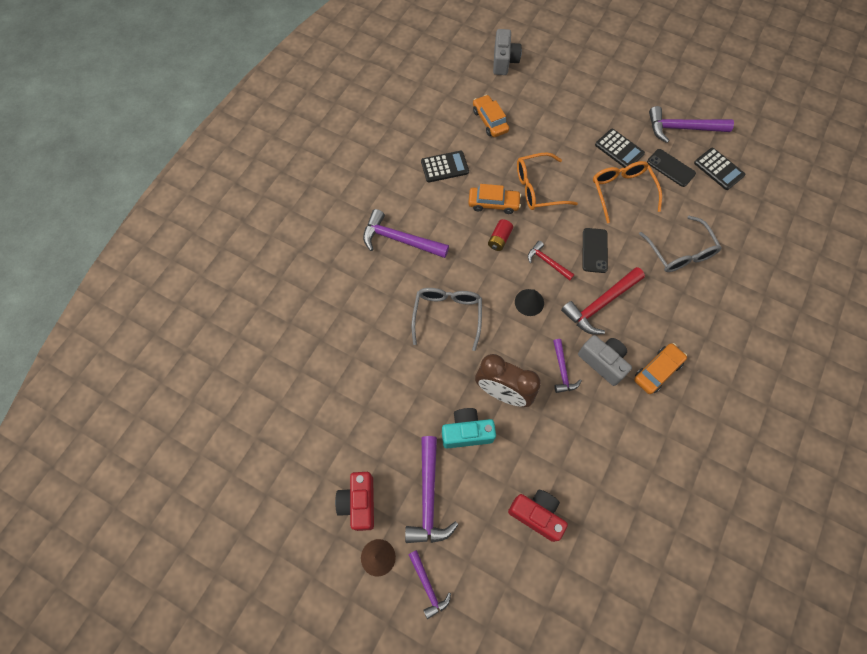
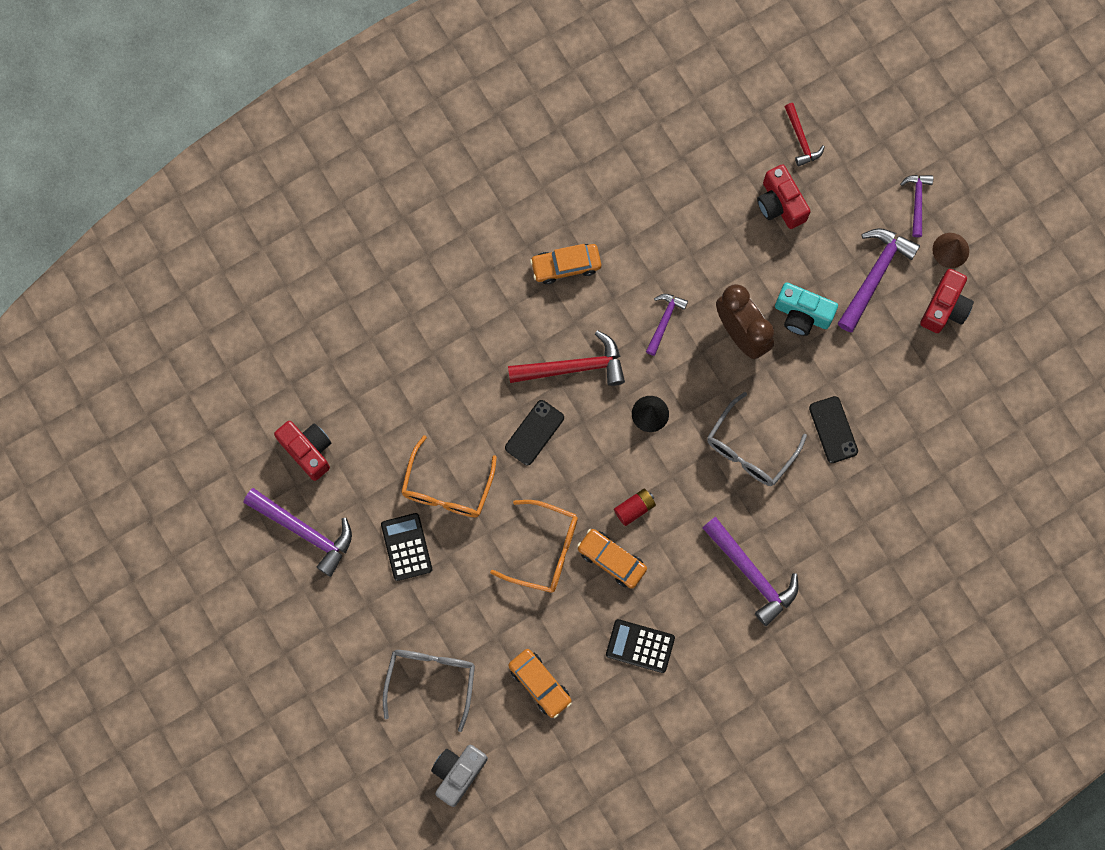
camera: 150 degrees left, 10 degrees up
orange car [473,95,509,137] -> orange car turned 45 degrees counterclockwise [508,649,572,718]
red hammer [528,241,575,281] -> red hammer moved to [784,103,825,166]
grey camera [578,335,632,386] -> none
grey glasses [639,216,722,272] -> grey glasses moved to [383,650,475,732]
black phone [647,149,696,187] -> black phone moved to [809,396,858,463]
black calculator [694,148,745,190] -> red camera [274,421,331,481]

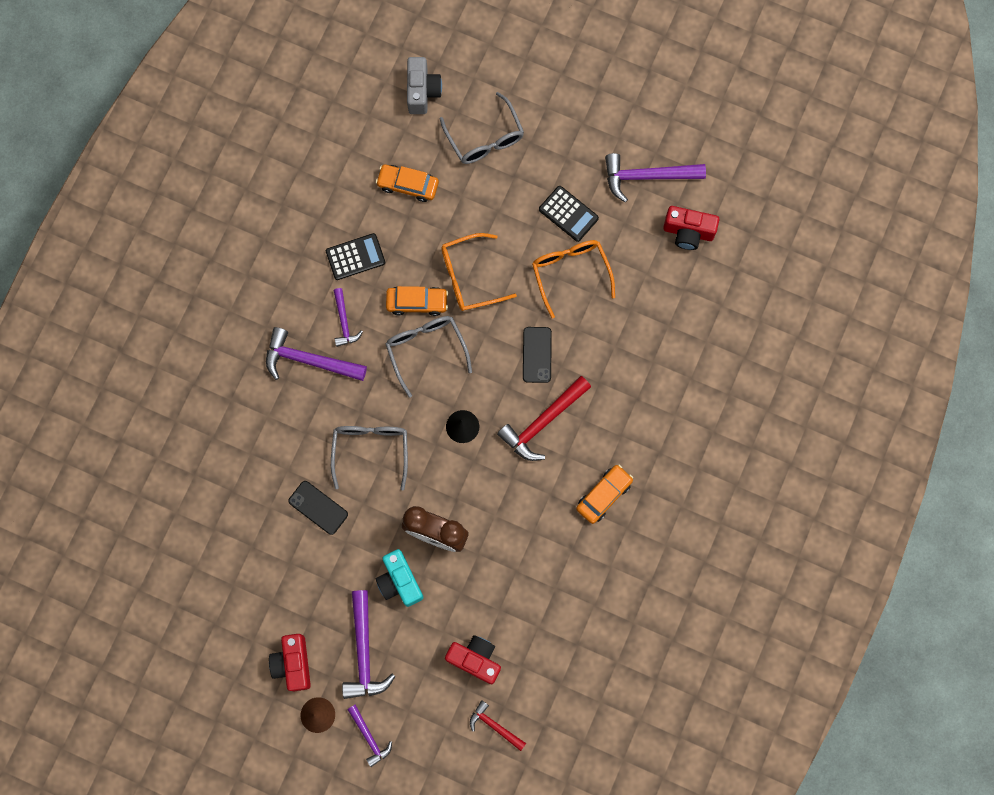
camera: 145 degrees right, 0 degrees up
red battery [614,489,656,526] -> grey glasses [386,316,472,398]
purple hammer [646,294,688,356] -> purple hammer moved to [333,288,363,347]
turquoise camera [775,282,838,336] -> turquoise camera turned 105 degrees counterclockwise [376,549,423,607]

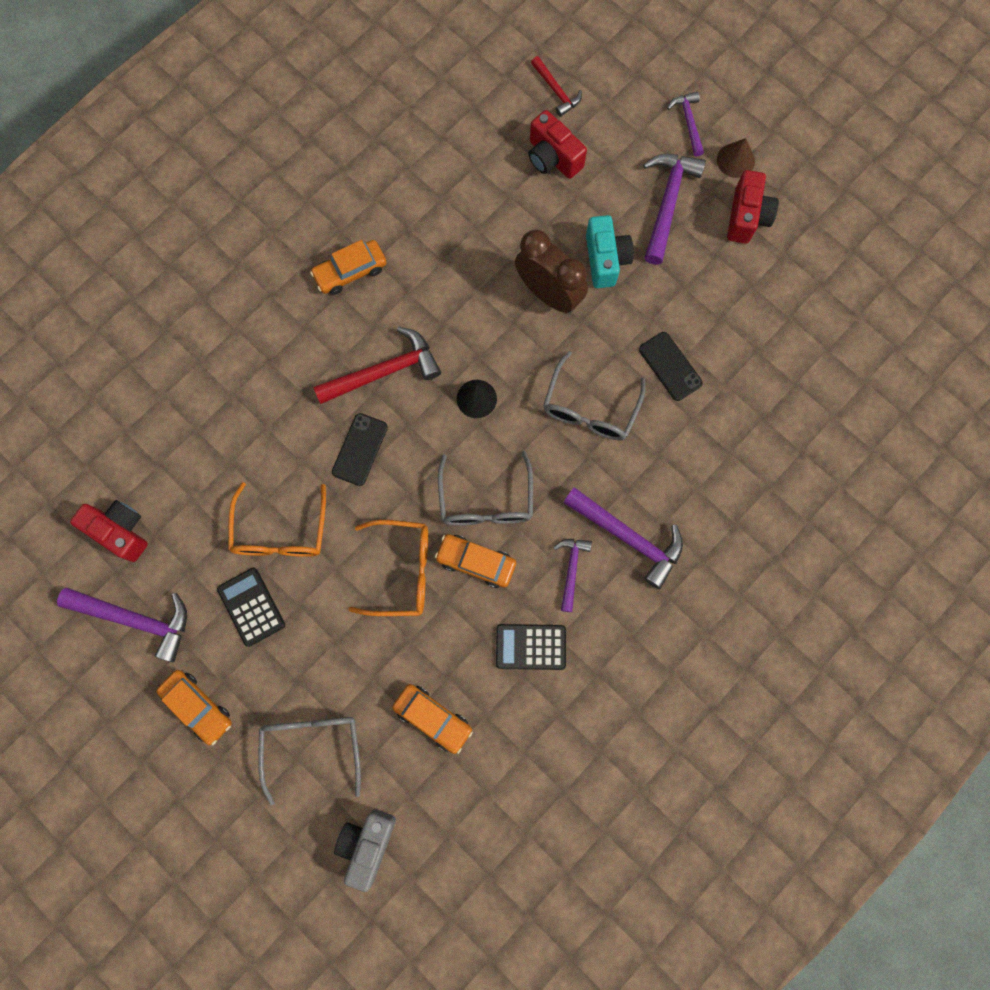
camera: 160 degrees left, 0 degrees up
none -> orange car [156,670,232,746]

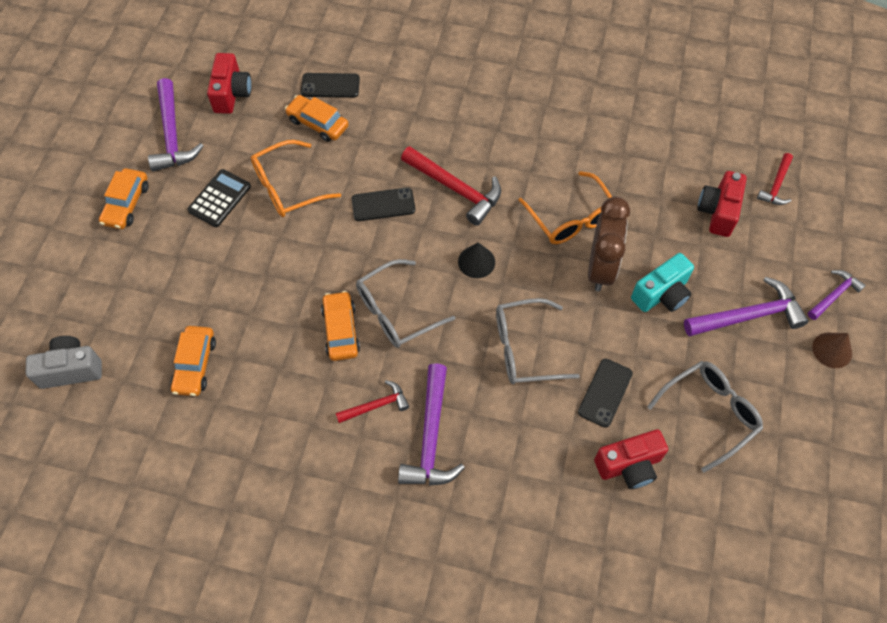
camera: 60 degrees right, 15 degrees down
grey glasses [258,717,361,805] -> grey glasses moved to [647,361,763,472]
orange car [310,240,387,295] -> orange car moved to [285,95,349,142]
orange glasses [349,520,428,616] -> orange glasses moved to [518,171,612,244]
black calculator [496,624,566,670] -> none
purple hammer [554,539,592,612] -> red hammer [336,380,409,423]
red camera [727,170,779,244] -> red camera moved to [594,429,668,489]
none -> black phone [301,73,360,98]

